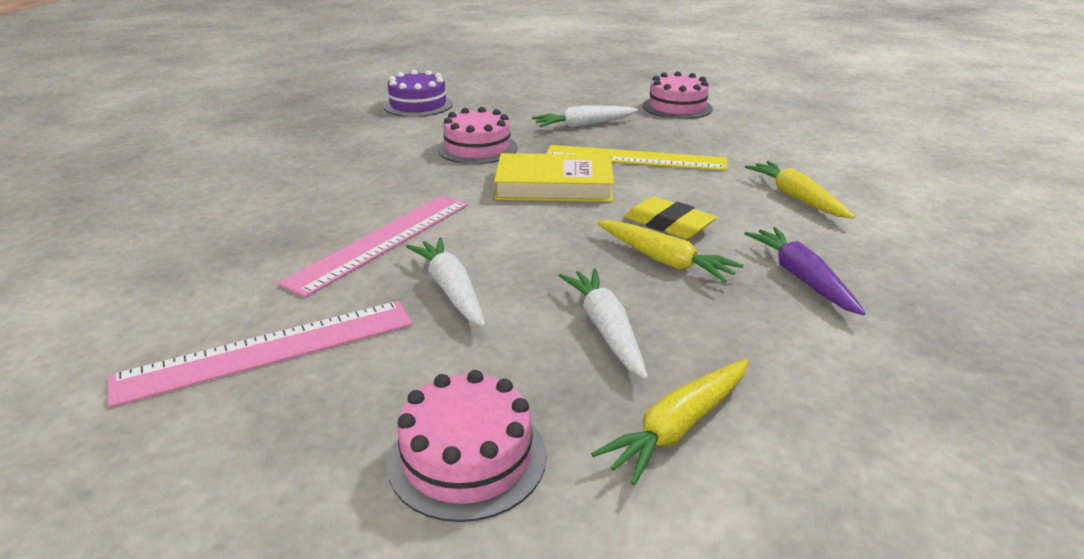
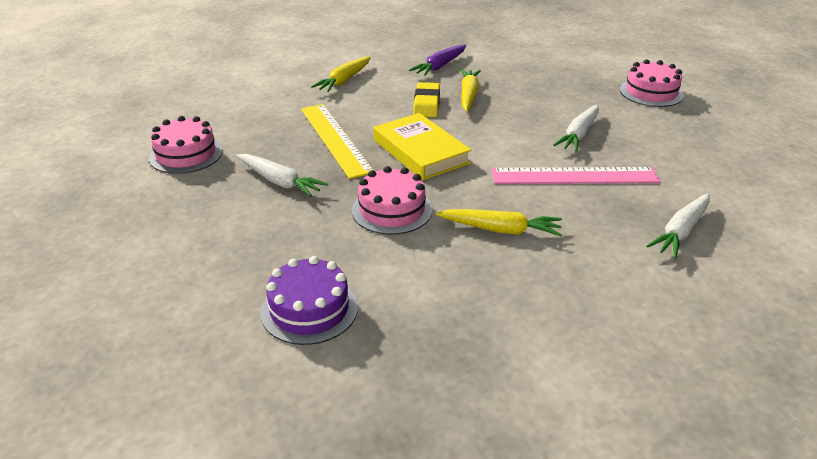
camera: 125 degrees left, 5 degrees up
pink ruler [108,301,413,407] -> none
white carrot [559,268,648,379] -> white carrot moved to [646,193,710,259]
yellow carrot [591,359,748,485] -> yellow carrot moved to [436,209,562,236]

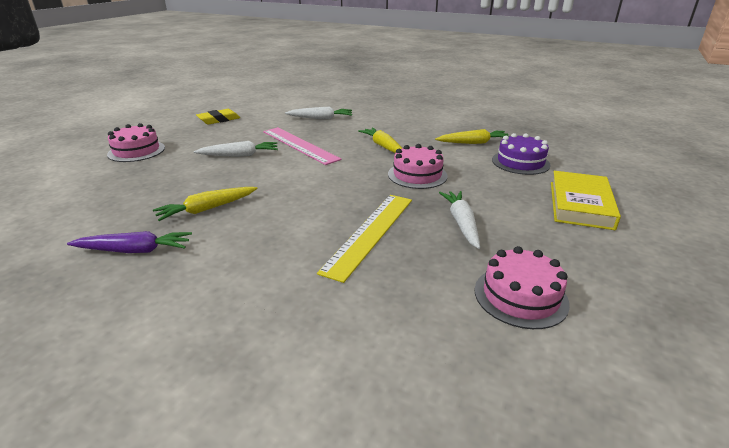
camera: 130 degrees left, 5 degrees down
yellow carrot [311,56,371,92] -> yellow carrot moved to [435,129,509,144]
yellow book [374,113,471,180] -> yellow book moved to [551,171,621,230]
yellow eraser [413,82,440,117] -> yellow eraser moved to [196,109,240,124]

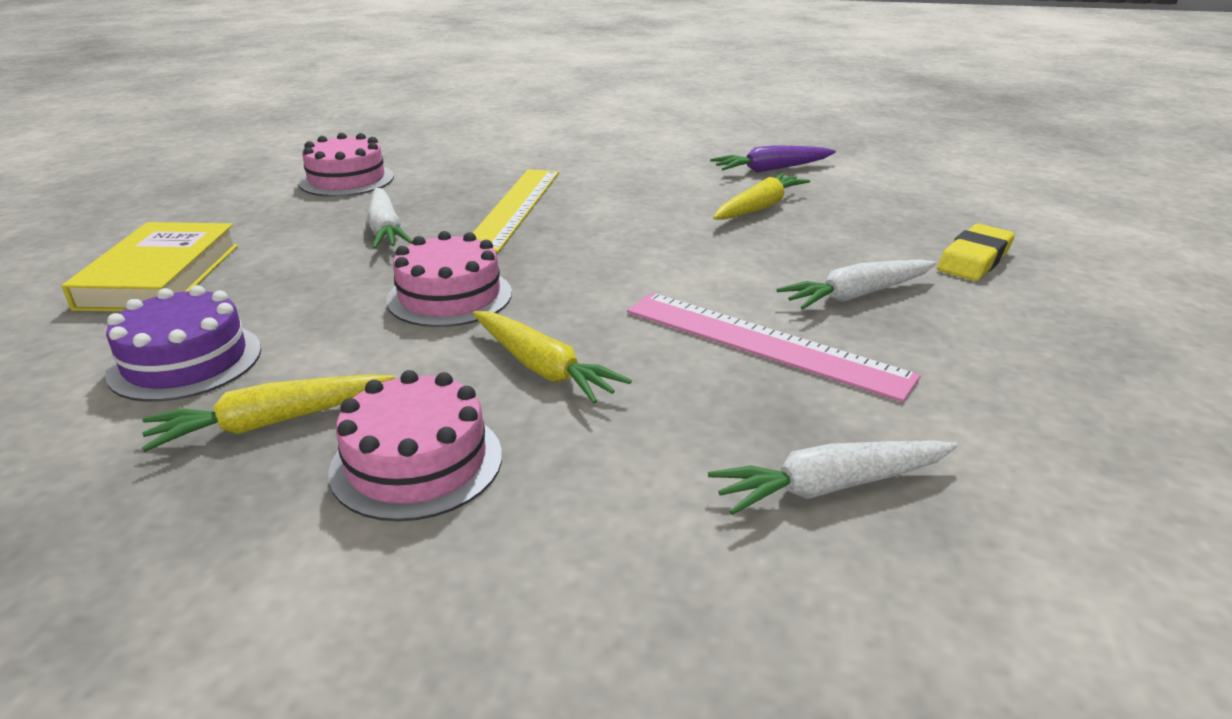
camera: 165 degrees right, 0 degrees up
pink cake [107,123,165,162] -> pink cake moved to [329,370,502,521]
yellow eraser [196,109,240,124] -> yellow eraser moved to [937,224,1015,281]

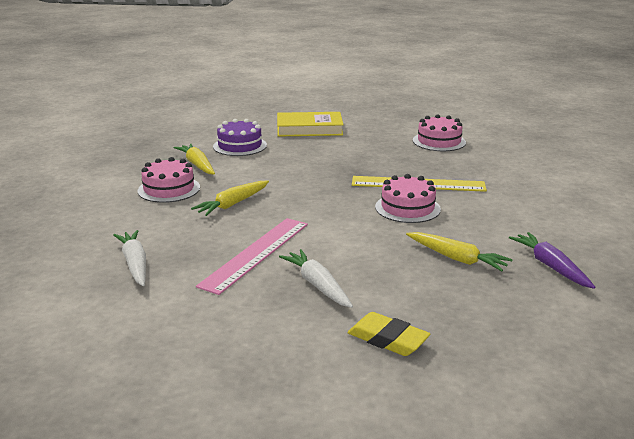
camera: 85 degrees right, 5 degrees down
white carrot [367,188,413,249] -> none
pink cake [386,231,512,327] -> pink cake moved to [375,174,441,223]

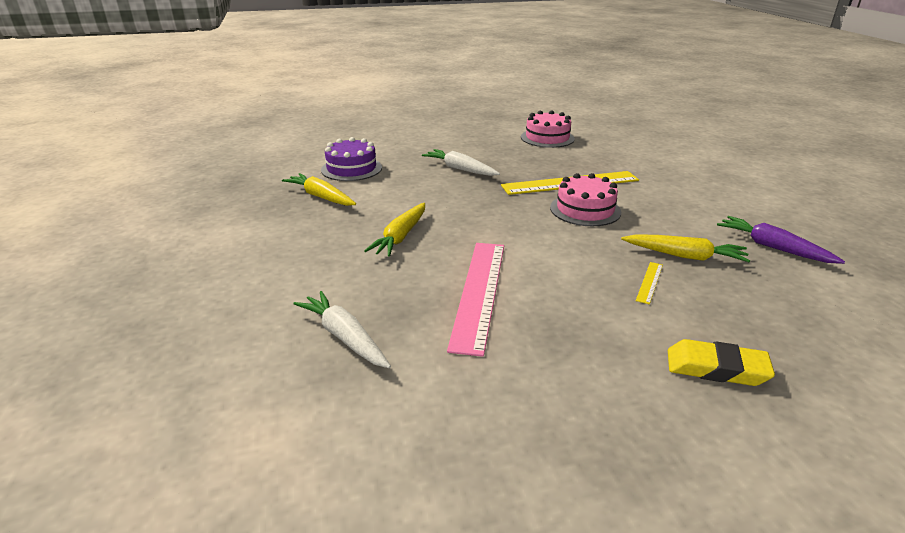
camera: 20 degrees left, 5 degrees up
pink cake [138,157,200,203] -> none
yellow book [277,112,343,137] -> none
white carrot [279,249,353,308] -> white carrot moved to [422,149,500,176]
none -> yellow ruler [636,262,663,304]

